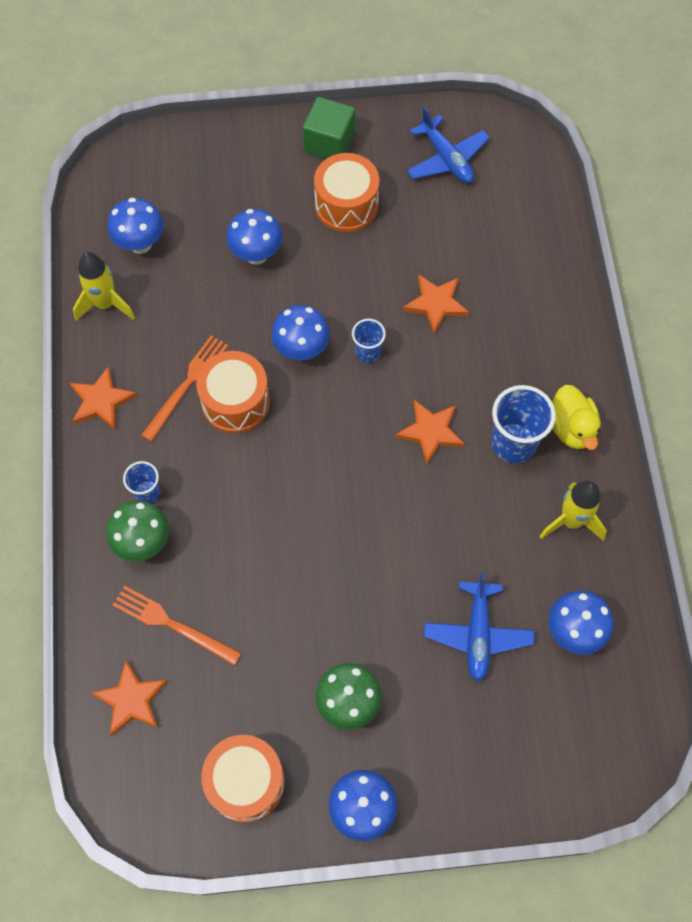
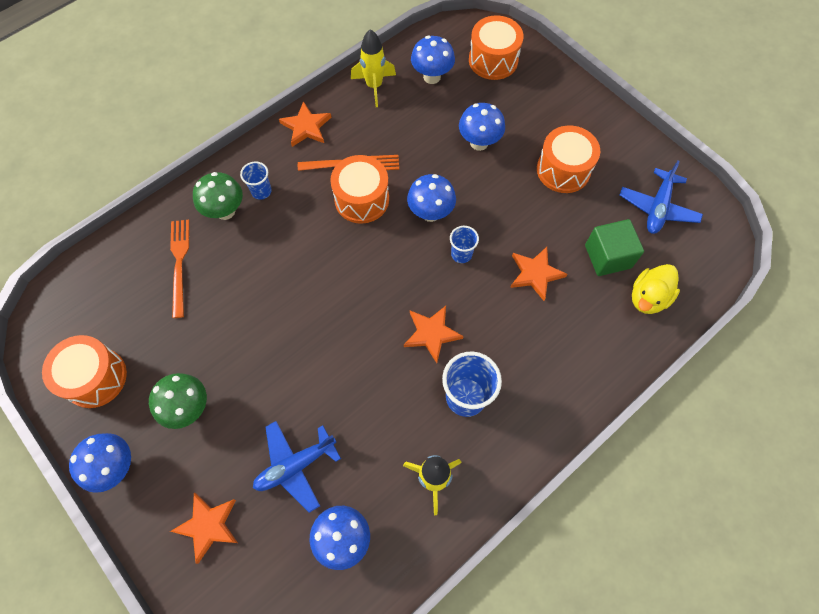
camera: 55 degrees right, 0 degrees up
orange star [92,660,168,736] -> orange star moved to [170,493,238,564]
green cube [303,97,355,159] -> green cube moved to [585,219,644,276]
yellow duck [552,385,601,450] -> yellow duck moved to [632,264,680,314]
none -> orange drum [469,15,524,80]

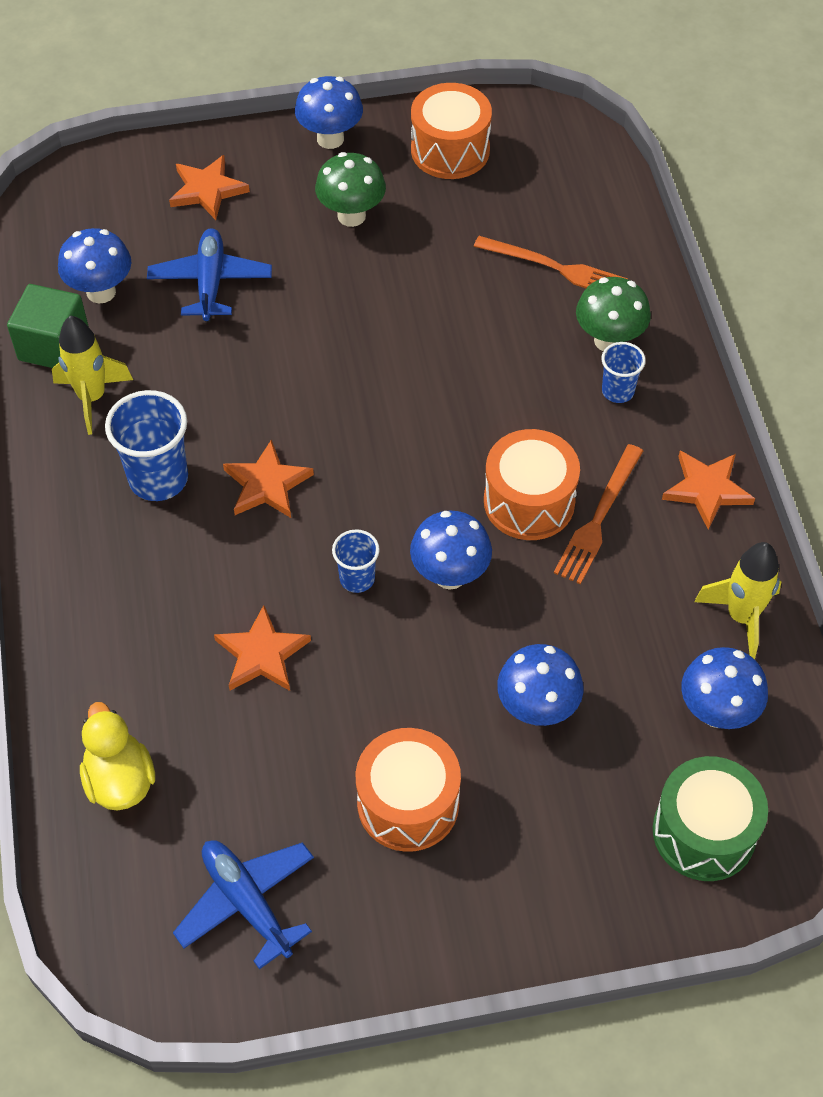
camera: 120 degrees right, 10 degrees down
orange drum [469,15,524,80] -> green drum [653,756,768,881]
green cube [585,219,644,276] -> green cube moved to [7,284,89,368]

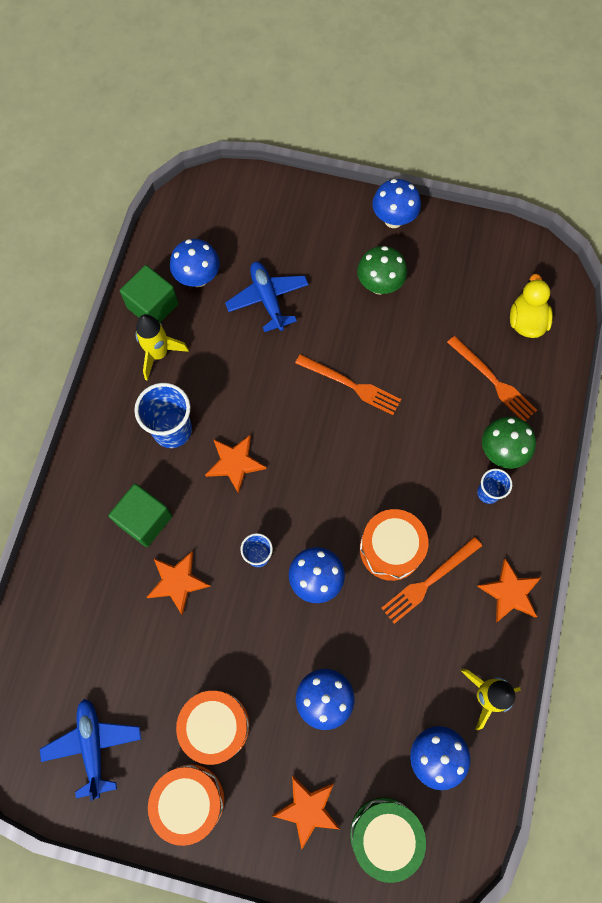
camera: 25 degrees right, 15 degrees up
yellow duck [80,702,155,811] -> yellow duck moved to [510,274,553,338]
blue plane [147,228,272,322] -> blue plane turned 45 degrees counterclockwise [225,262,309,332]
orange star [169,155,250,220] -> orange star moved to [272,775,340,850]
orange drum [411,83,492,179] -> orange drum moved to [148,764,224,846]
none -> green cube [108,484,172,547]
none -> orange fork [295,354,401,415]

